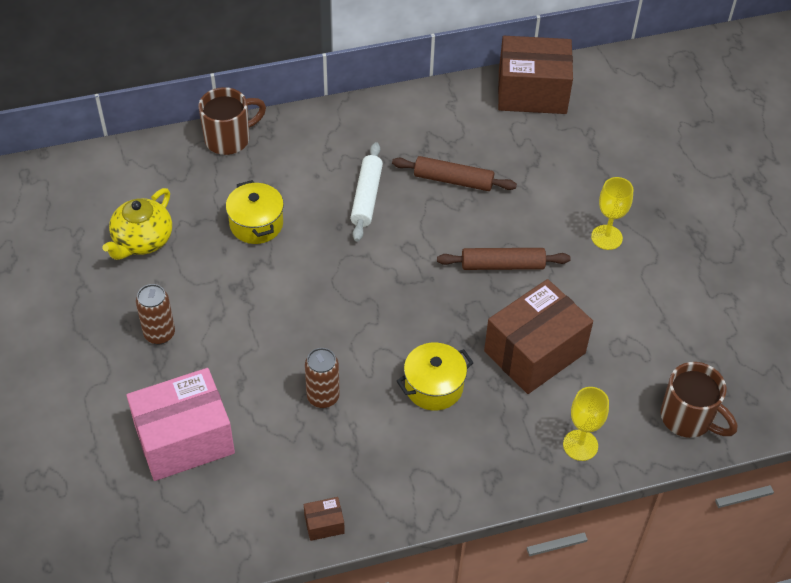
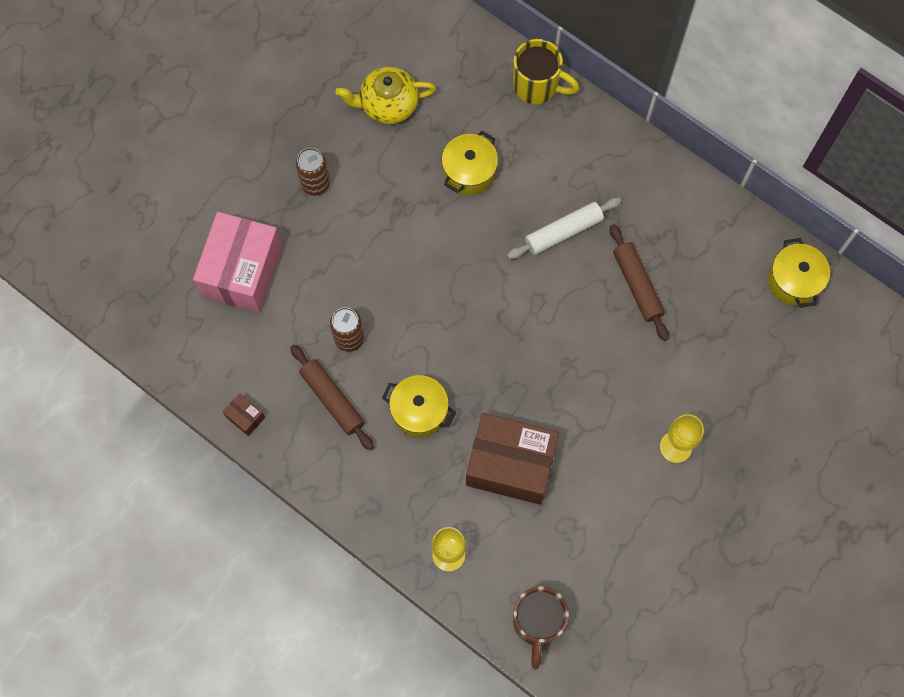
camera: 55 degrees right, 20 degrees up
pink box [127,368,235,481] -> pink box turned 75 degrees clockwise [193,212,283,313]
brown mug [198,87,266,155] -> yellow mug [513,39,579,104]
brown rolling pin [437,248,571,270] -> brown rolling pin moved to [290,345,374,450]
brown box [498,36,573,114] -> yellow pot [768,238,830,308]

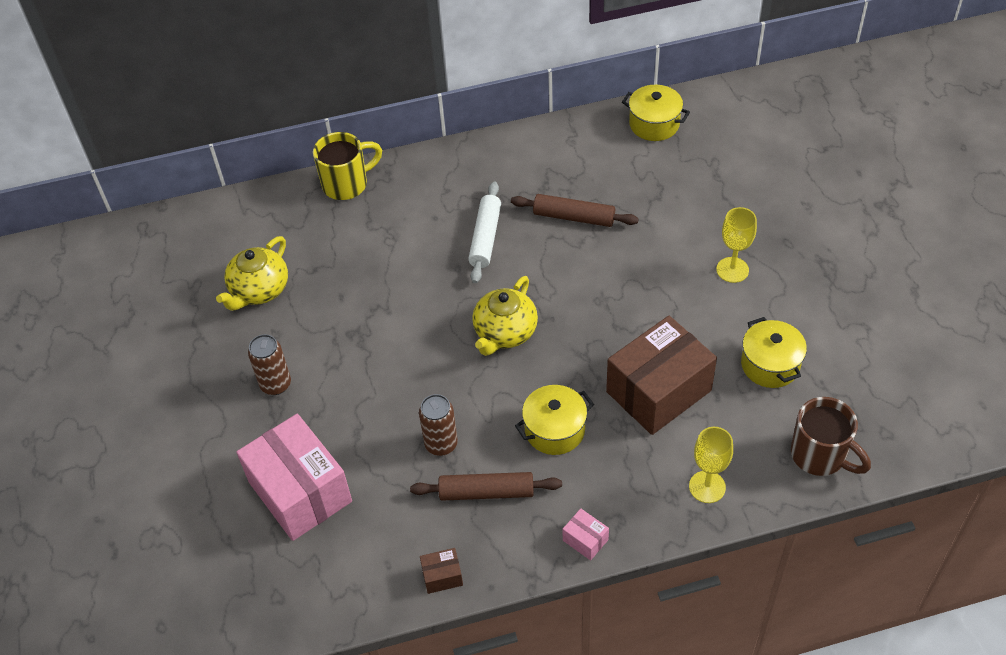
camera: 50 degrees left, 20 degrees down
yellow pot [442,131,498,195] -> yellow pot moved to [741,317,807,388]
none -> yellow teapot [472,276,538,356]
none -> pink box [563,508,609,561]

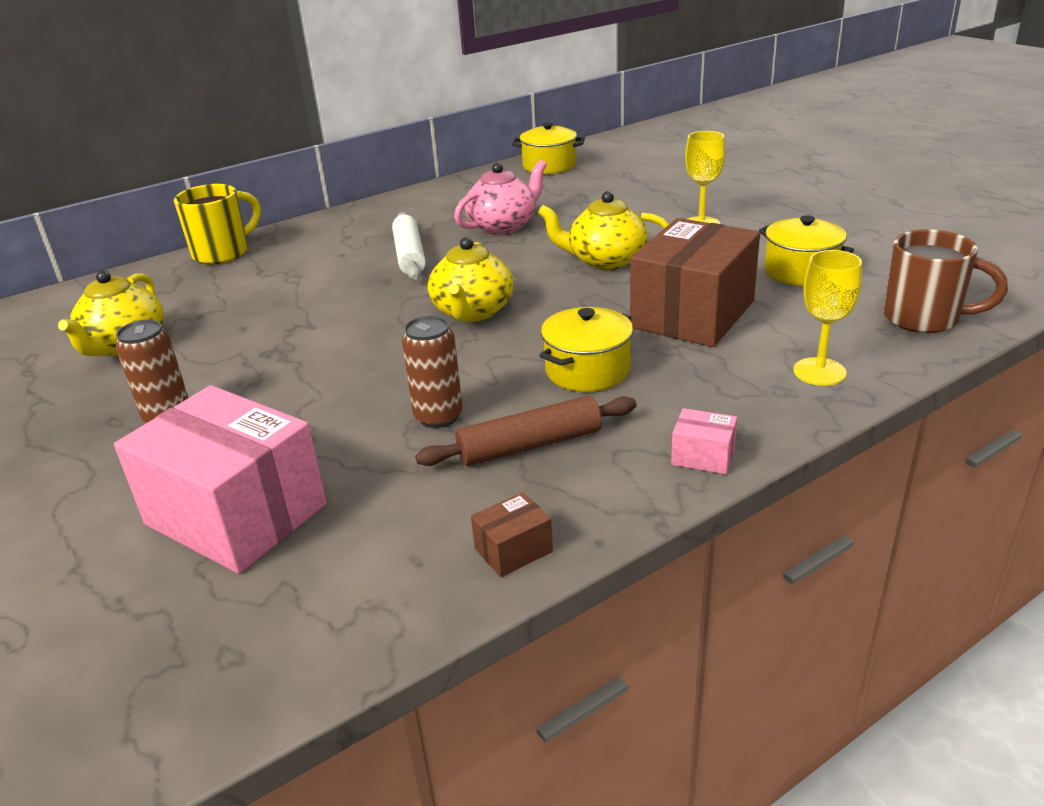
camera: 20 degrees left, 20 degrees down
brown rolling pin [511,194,639,227] -> pink teapot [454,160,547,235]
none -> yellow teapot [538,191,669,270]

